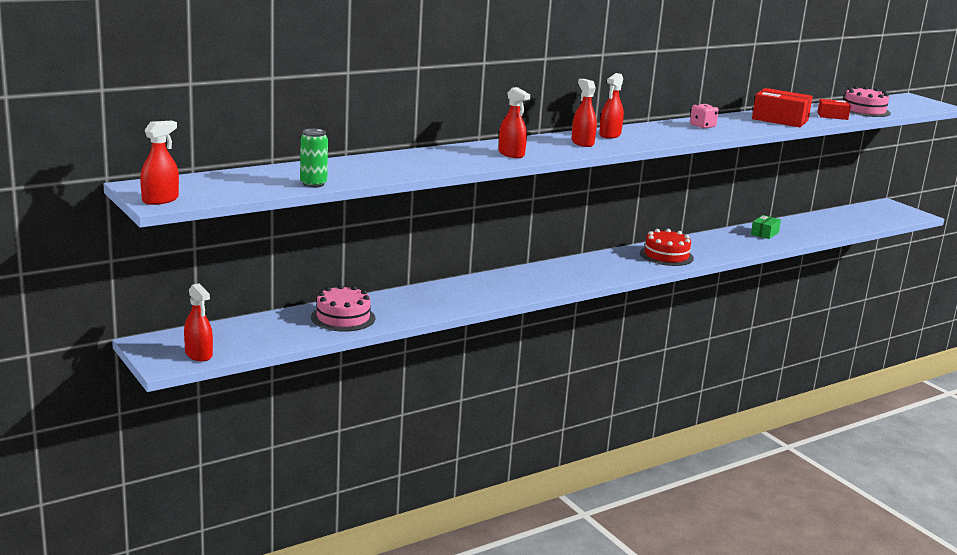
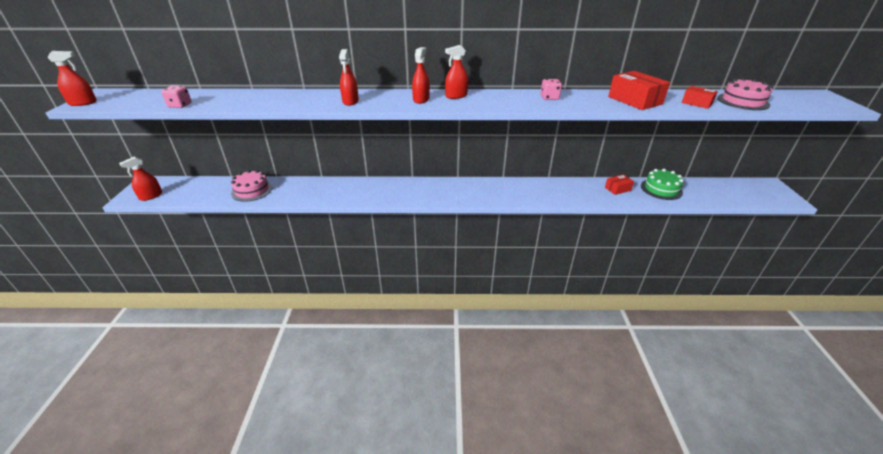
camera: 35 degrees right, 15 degrees up
red spray bottle [184,283,213,362] -> red spray bottle turned 45 degrees clockwise [119,157,162,201]
green can [300,129,328,188] -> pink dice [161,86,192,108]
red cake [640,229,694,266] -> none
green box [751,215,781,239] -> red box [605,174,634,195]
none -> green cake [641,169,683,200]

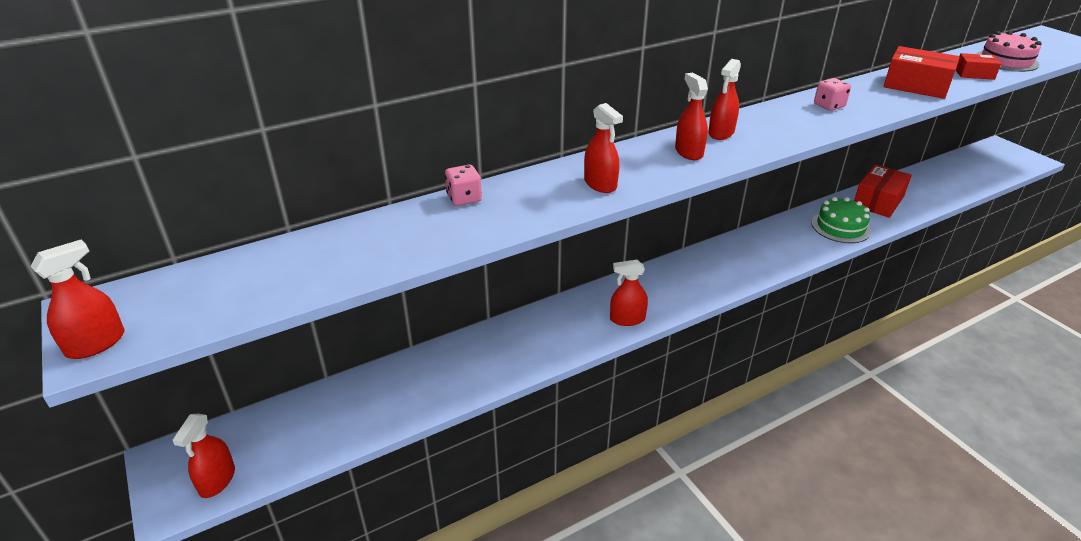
camera: 30 degrees left, 0 degrees up
pink dice [161,86,192,108] -> pink dice moved to [445,165,482,206]
pink cake [231,170,273,202] -> none
red box [605,174,634,195] -> red box [854,164,912,218], size x1.73
green cake [641,169,683,200] -> green cake moved to [811,197,871,243]
none -> red spray bottle [610,260,648,326]

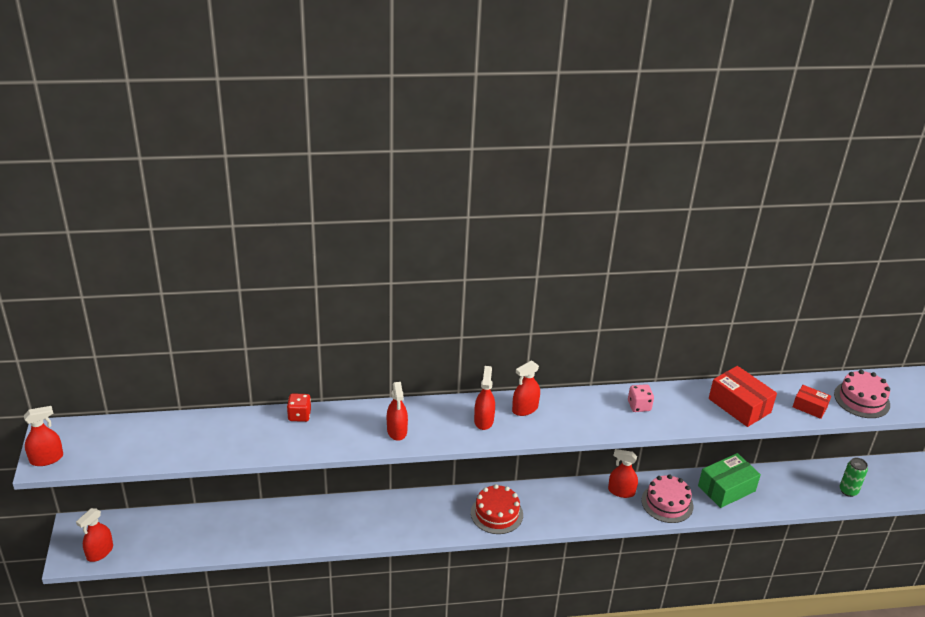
camera: 20 degrees right, 0 degrees up
pink dice [445,165,482,206] -> red dice [287,393,311,422]
red spray bottle [610,260,648,326] -> red spray bottle moved to [608,449,638,498]
green cake [811,197,871,243] -> pink cake [641,475,693,523]
red box [854,164,912,218] -> green box [698,453,761,508]
none -> red cake [471,484,523,534]
none -> green can [840,458,868,497]

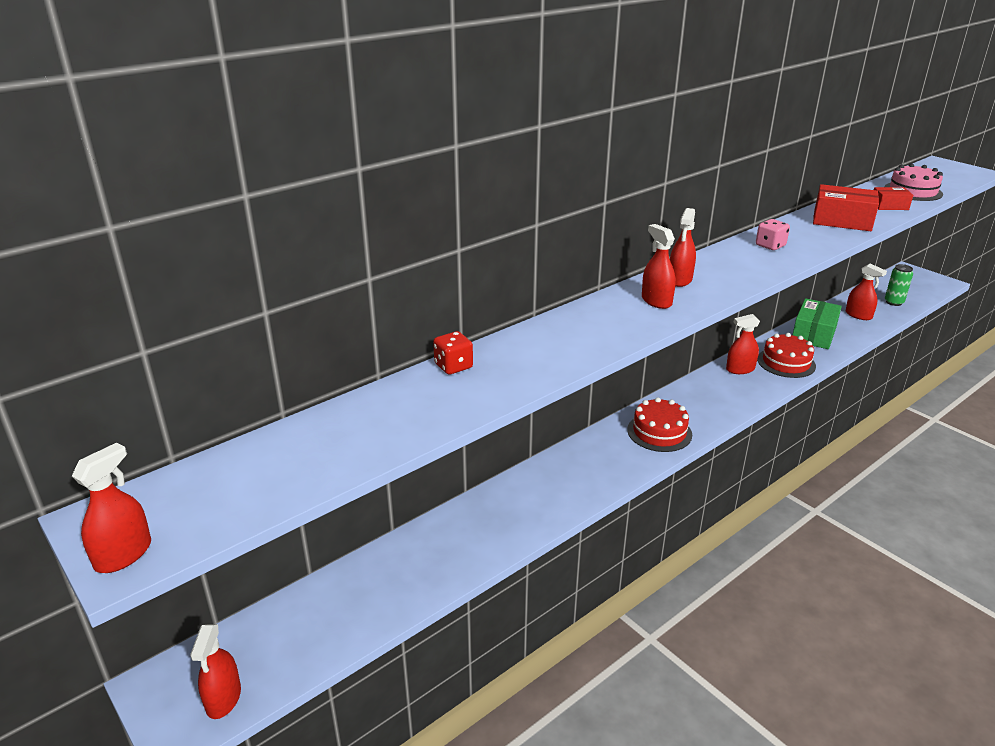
camera: 30 degrees left, 5 degrees down
red spray bottle [387,382,408,441] -> red spray bottle moved to [846,264,887,320]
pink cake [641,475,693,523] -> red cake [757,333,816,378]

